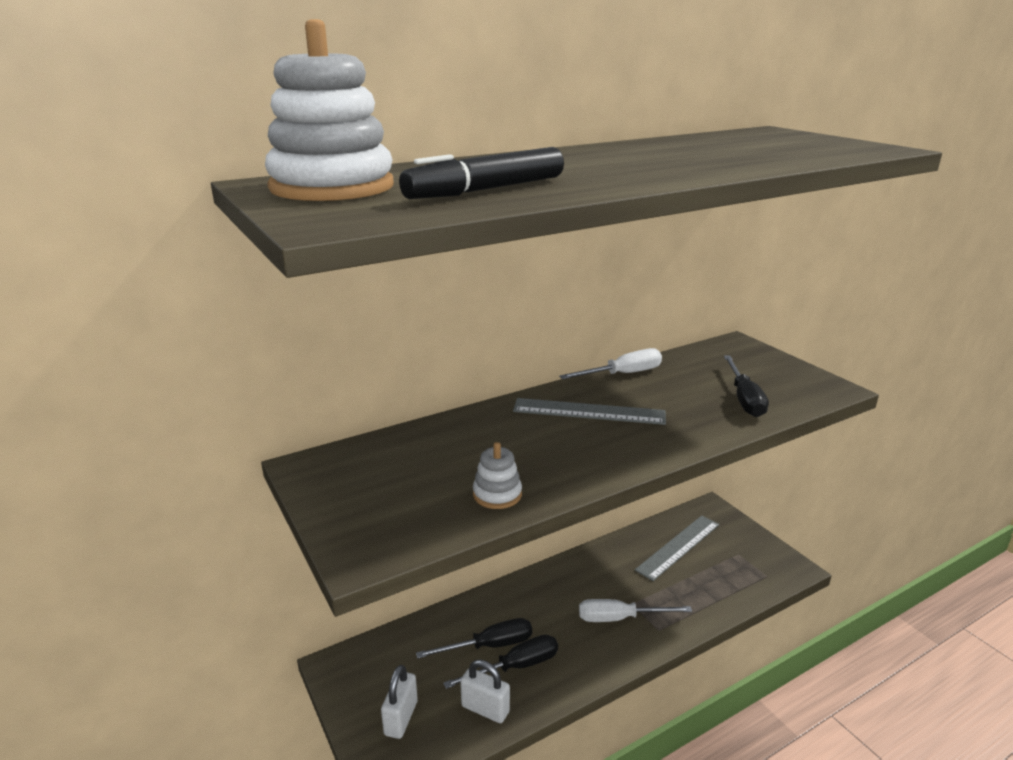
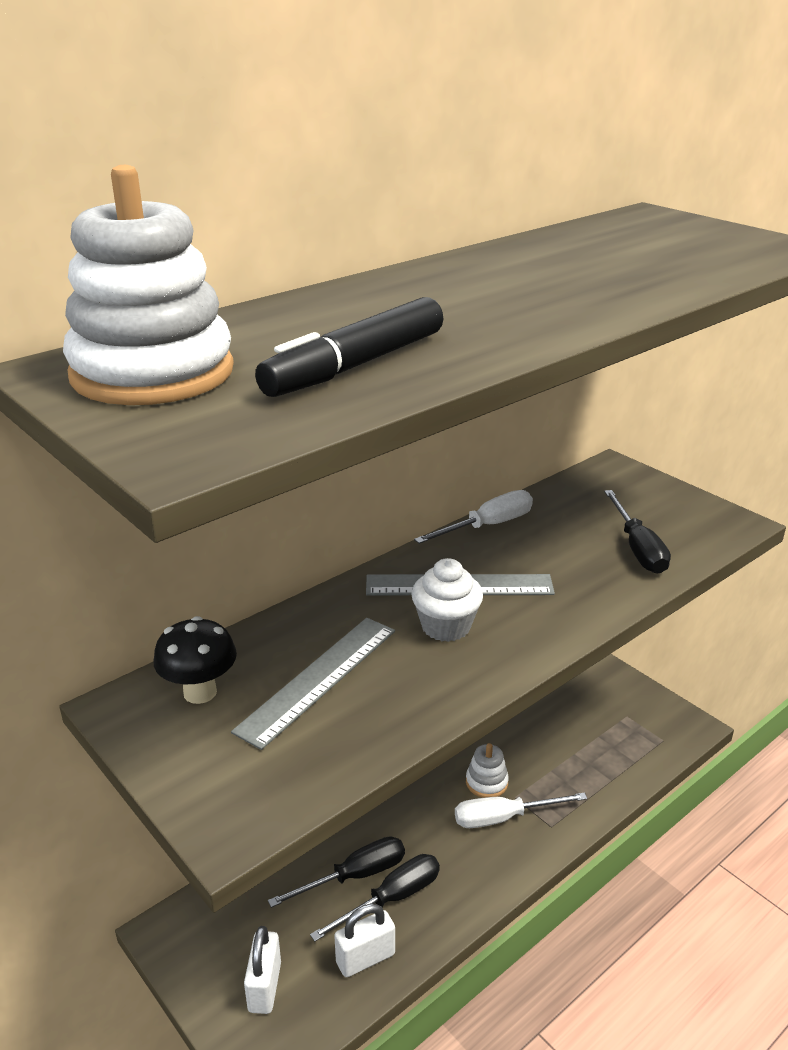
camera: 10 degrees left, 5 degrees up
white padlock [460,659,510,723] -> white padlock turned 45 degrees counterclockwise [334,904,395,977]
white stacking toy [473,442,522,509] -> white stacking toy moved to [466,743,509,798]
grey ruler [635,515,719,581] -> grey ruler moved to [231,618,395,750]
none -> black mushroom [153,616,237,704]
none -> white cupcake [411,558,483,642]

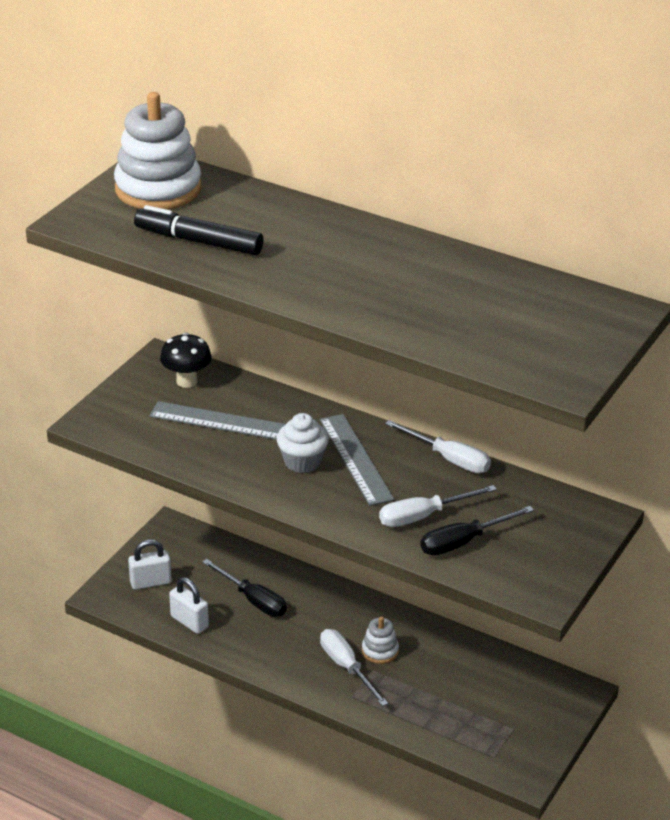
camera: 70 degrees right, 5 degrees up
black screwdriver [310,854,440,942] -> none
none -> white screwdriver [379,485,497,527]

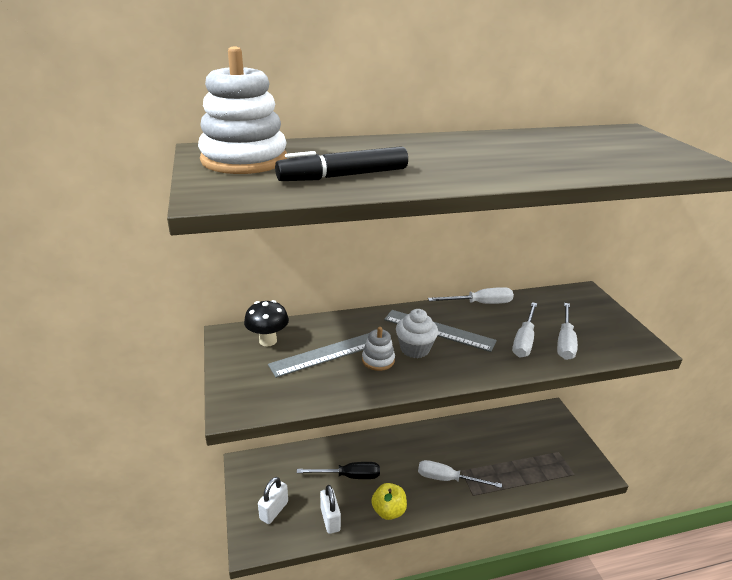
camera: 45 degrees left, 5 degrees down
white padlock [169,577,209,634] -> white padlock turned 75 degrees clockwise [320,485,341,534]
white stacking toy [362,617,399,664] -> white stacking toy moved to [362,327,395,371]
black screwdriver [420,506,534,556] -> white screwdriver [557,303,578,360]
none -> yellow apple [371,483,407,520]

